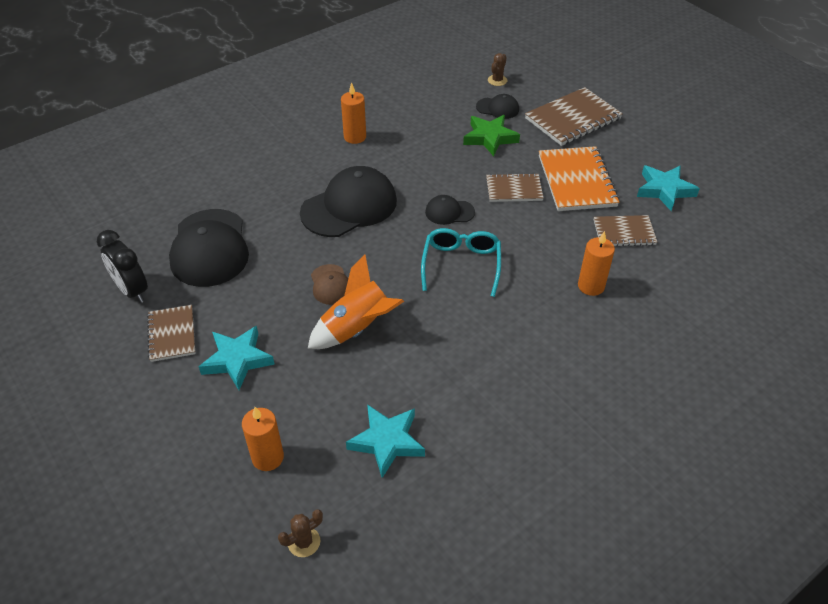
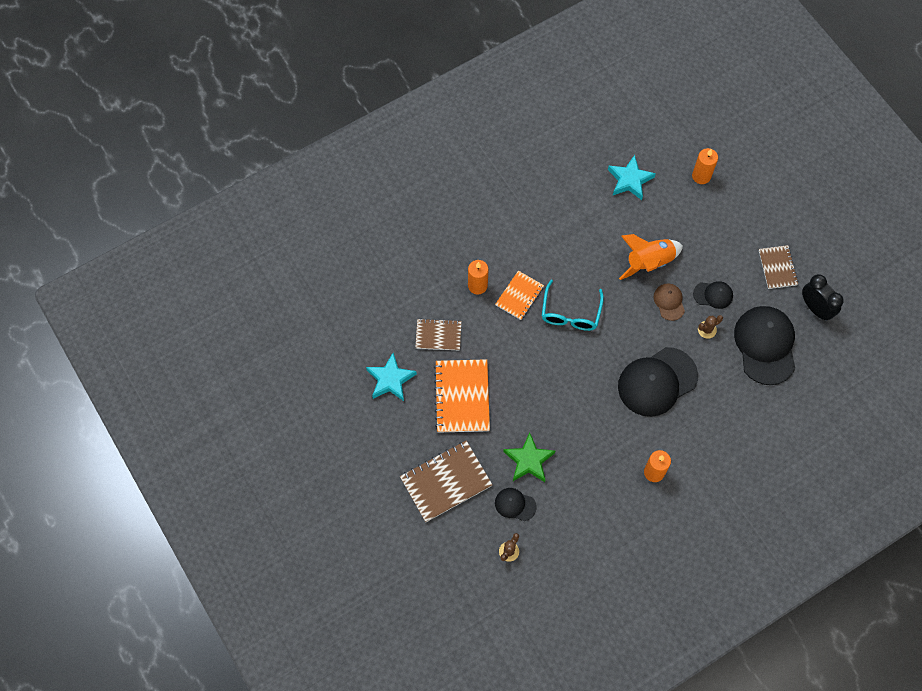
camera: 175 degrees left, 20 degrees up
turquoise star [199,326,274,390] -> none
brown cactus [278,509,323,557] -> brown cactus moved to [698,315,723,339]
black cap [425,195,475,225] -> black cap moved to [693,281,733,309]
brown notebook [486,173,544,202] -> none
none -> orange notebook [495,271,544,320]

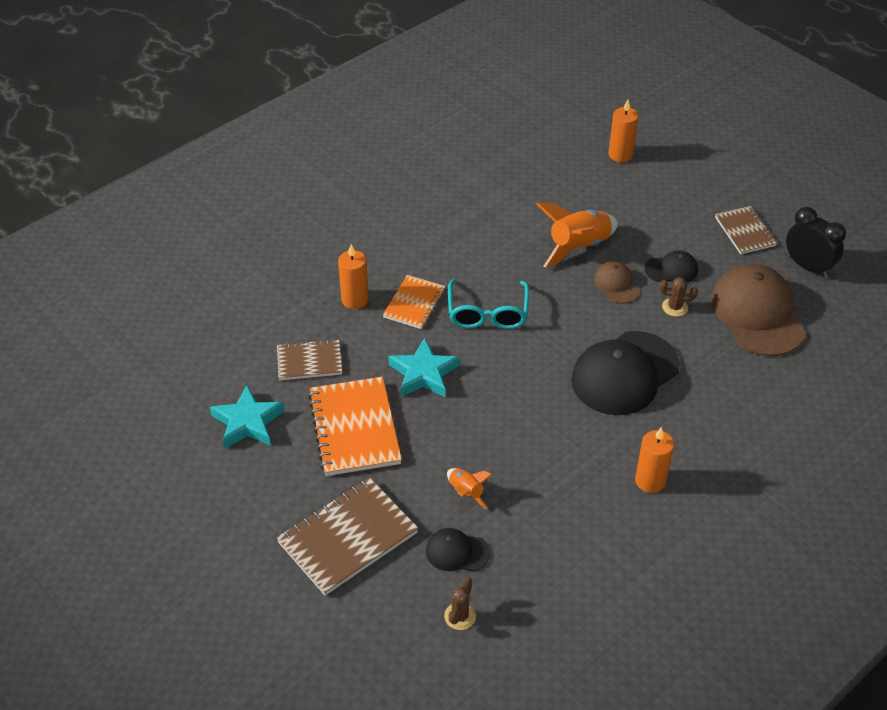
camera: 10 degrees left, 20 degrees down
green star [503,432,555,482] -> orange rocket [447,468,493,510]
turquoise star [608,155,656,200] -> turquoise star moved to [388,338,460,397]
brown cactus [698,315,723,339] -> brown cactus turned 45 degrees clockwise [660,277,698,317]
black cap [734,306,795,385] -> brown cap [711,264,806,357]

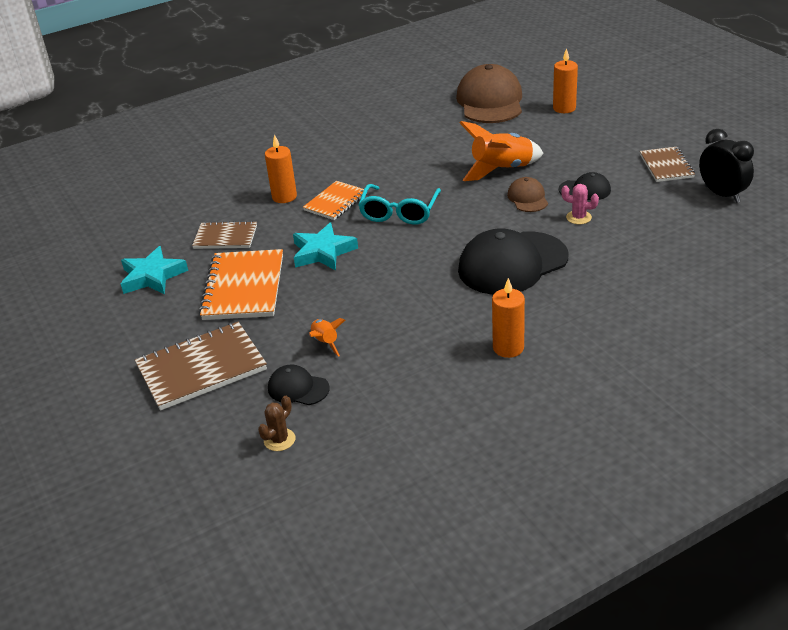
camera: 15 degrees right, 10 degrees down
brown cactus [660,277,698,317] -> pink cactus [561,184,599,224]
brown cap [711,264,806,357] -> brown cap moved to [456,64,522,123]

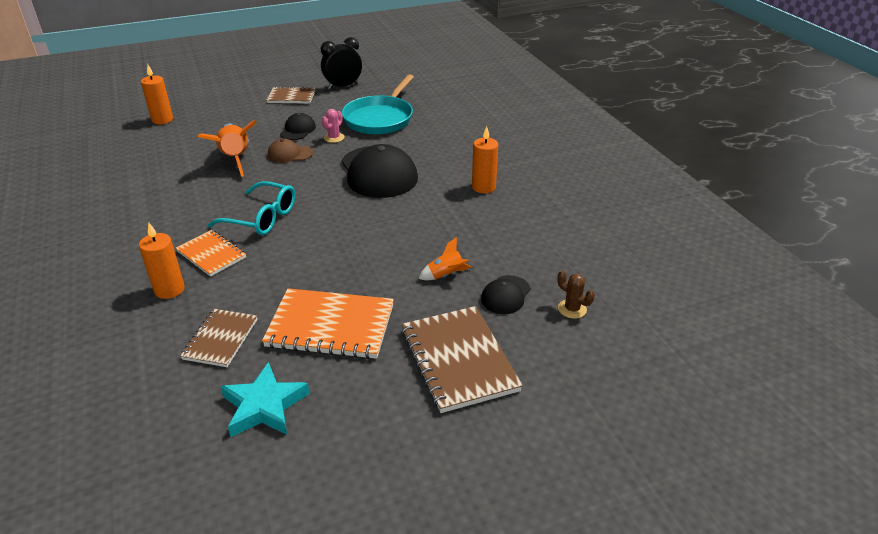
camera: 85 degrees left, 0 degrees up
turquoise star [293,223,358,271] -> none
brown cap [456,64,522,123] -> none
none -> turquoise pan [342,74,414,134]

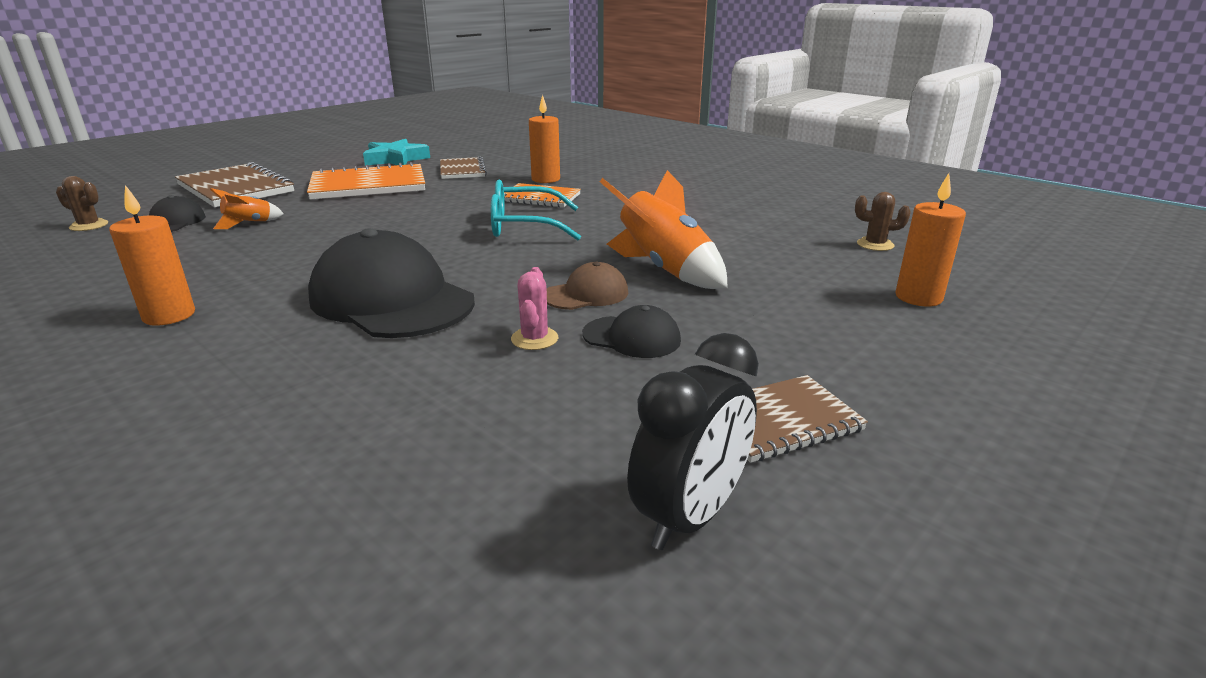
camera: 155 degrees right, 10 degrees down
black cap [280,113,316,140] -> black cap turned 60 degrees counterclockwise [582,305,681,358]
turquoise pan [342,74,414,134] -> none
none -> brown cactus [855,192,911,251]

